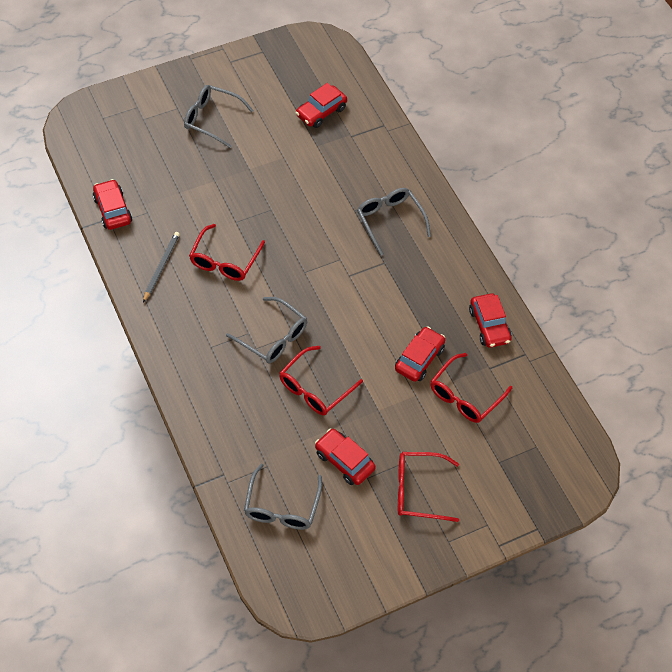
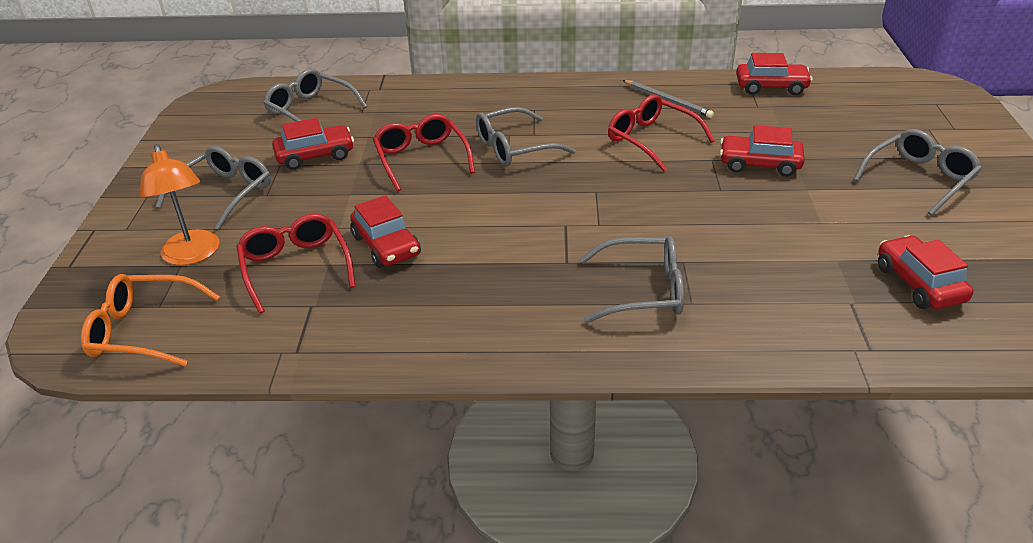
camera: 120 degrees right, 20 degrees down
red glasses [398,452,459,522] -> grey glasses [156,146,271,230]
red car [469,293,512,348] -> red car moved to [720,125,805,177]
none -> orange glasses [81,274,220,367]
none -> orange lamp [140,144,219,265]

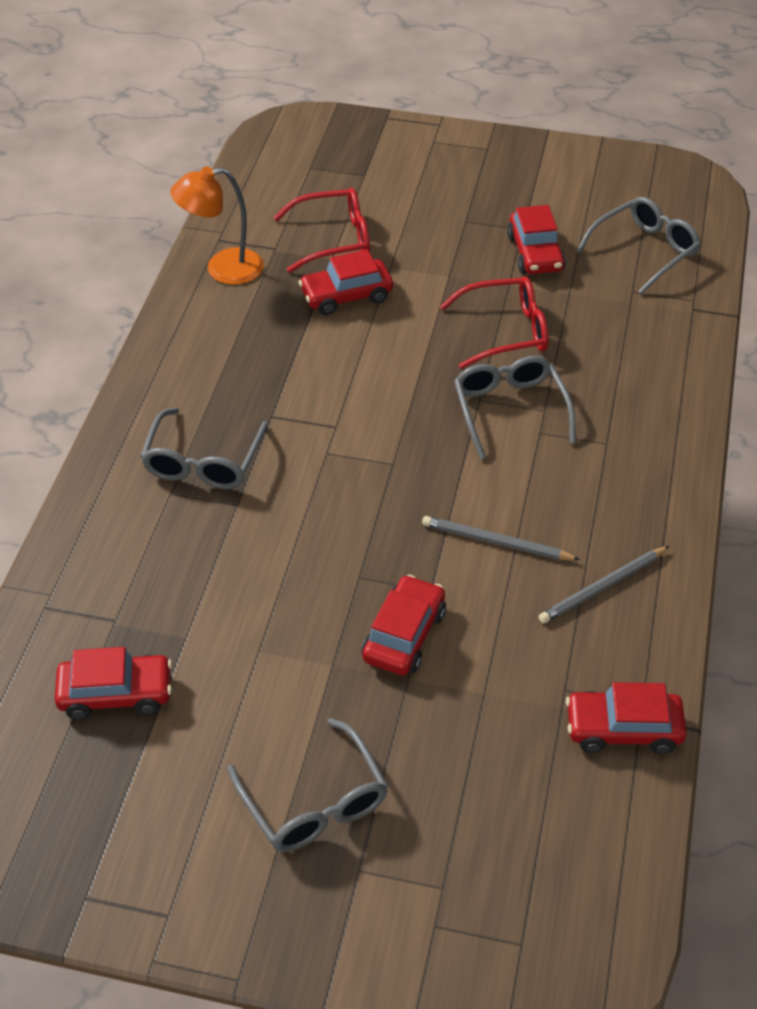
camera: 100 degrees right, 10 degrees up
orange glasses [81,274,220,367] -> none
orange lamp [140,144,219,265] -> orange lamp moved to [170,166,264,285]
grey glasses [156,146,271,230] -> none
red glasses [608,94,715,171] -> grey pencil [422,516,580,560]
red car [736,53,812,95] -> red car turned 75 degrees clockwise [566,682,687,754]

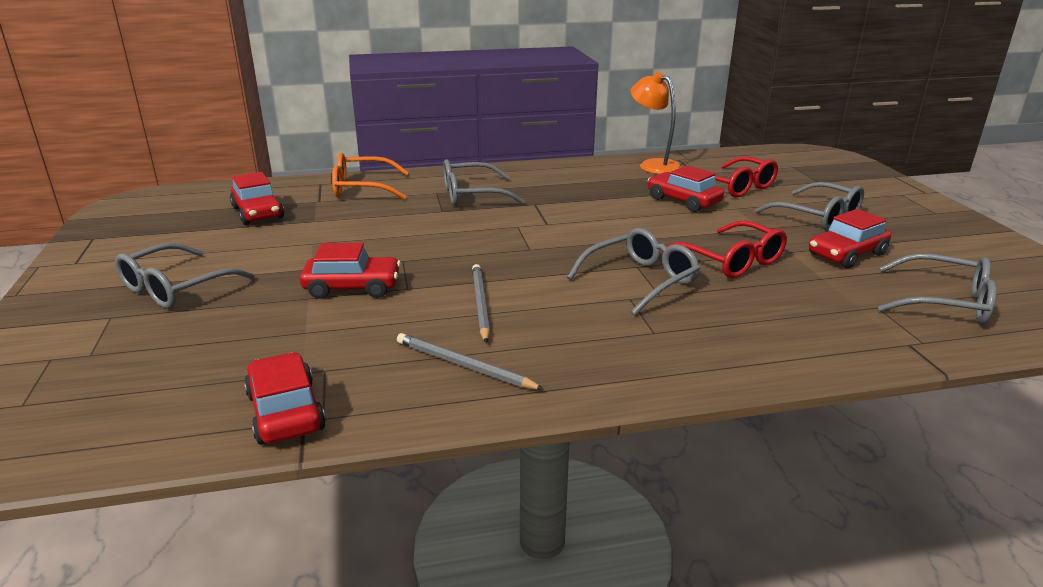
camera: 65 degrees right, 20 degrees down
none -> orange glasses [332,153,409,199]
none -> grey glasses [755,182,864,230]

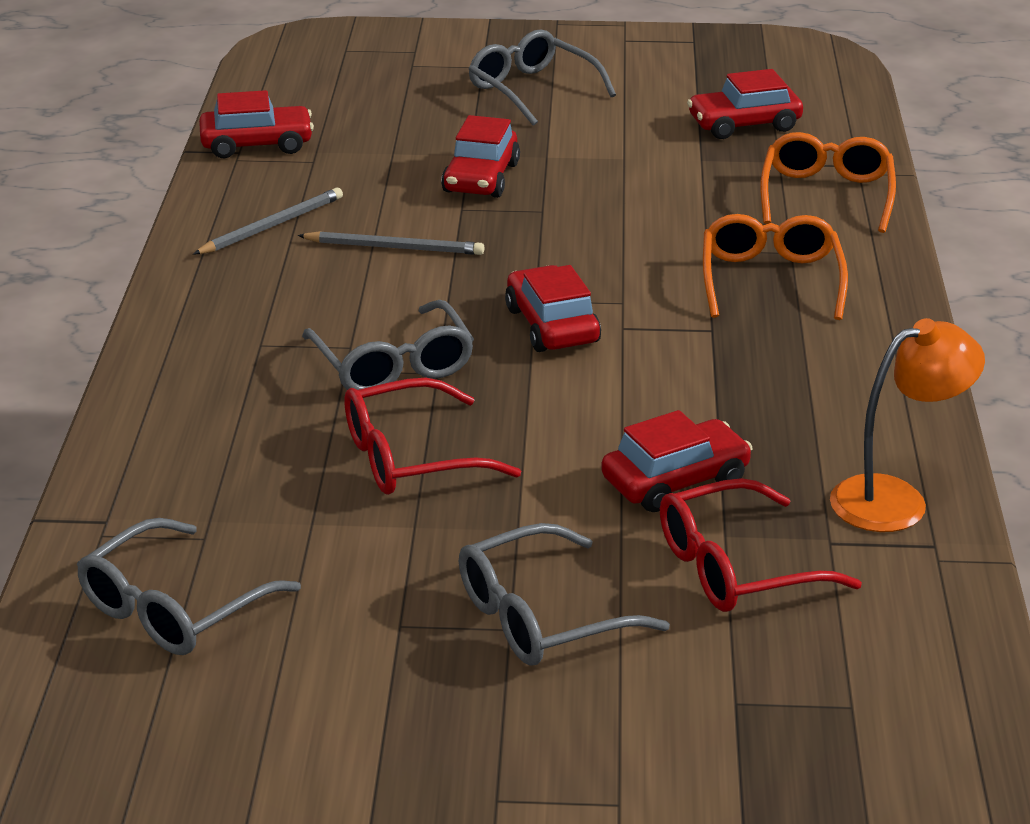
camera: 105 degrees right, 5 degrees up
grey glasses [443,159,525,205] -> orange glasses [703,214,848,320]
red car [809,209,891,268] -> red car moved to [505,265,601,352]

